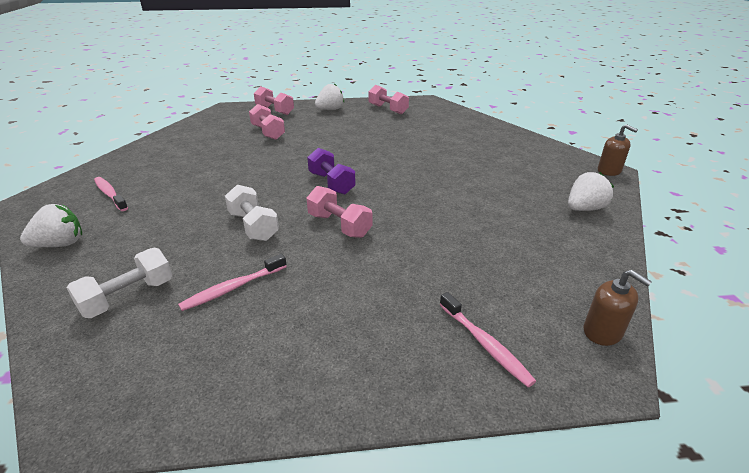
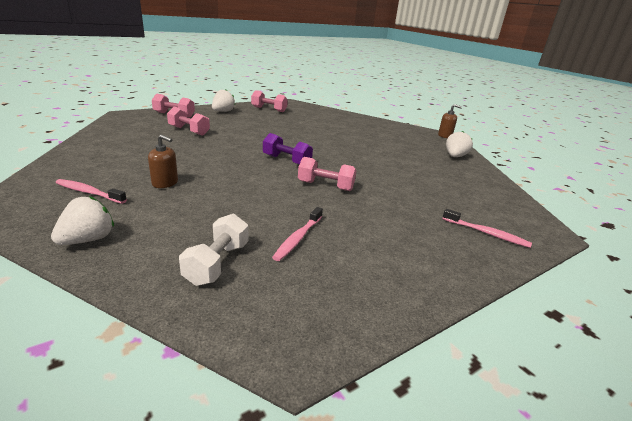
camera: 30 degrees left, 5 degrees down
white dumbbell [225,185,279,241] -> none
brown soap dispenser [584,270,652,346] -> brown soap dispenser moved to [148,135,178,188]

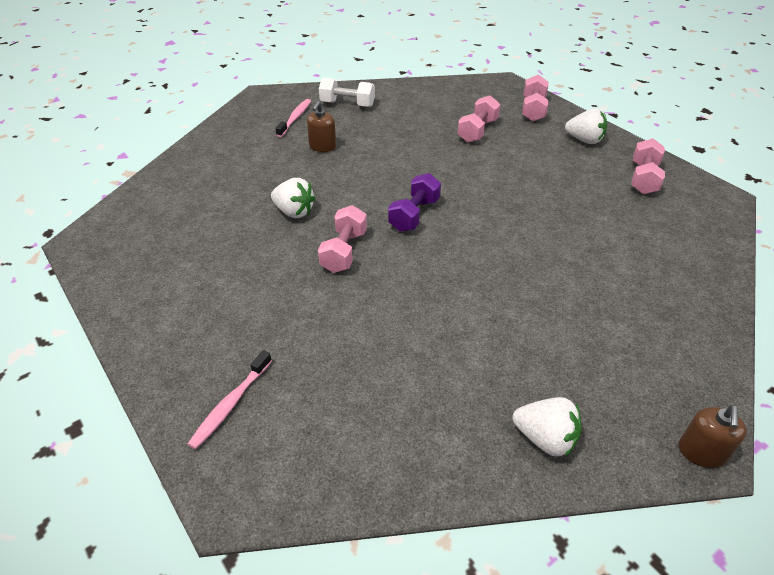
camera: 90 degrees right, 15 degrees up
white strawberry [51,196,114,245] -> white strawberry moved to [271,178,316,218]
white dumbbell [179,214,248,286] -> white dumbbell moved to [319,77,375,107]
pink toothbrush [272,207,323,261] -> none

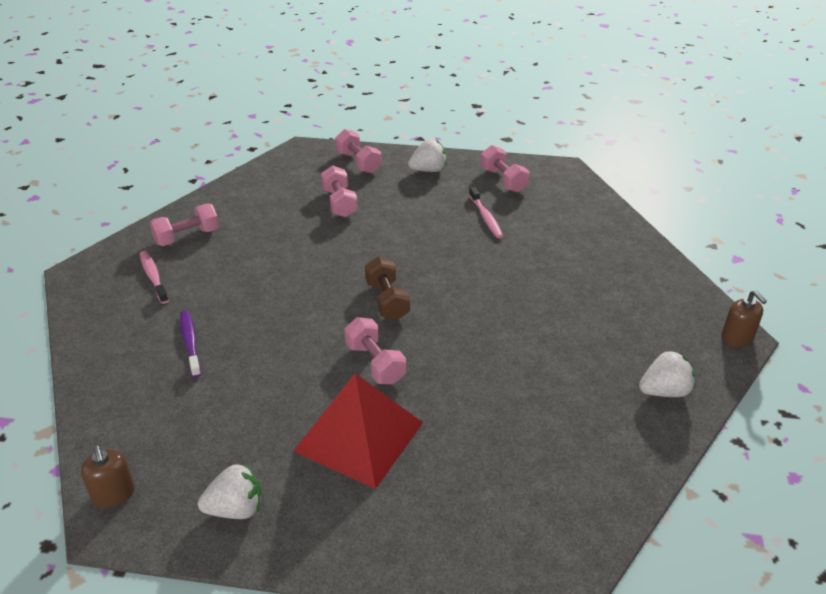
camera: 45 degrees left, 5 degrees down
pink toothbrush [188,350,272,449] -> pink toothbrush moved to [469,187,503,238]
white strawberry [271,178,316,218] -> white strawberry moved to [198,464,262,519]
brown soap dispenser [307,101,336,152] -> brown soap dispenser moved to [81,446,135,508]
white dumbbell [319,77,375,107] -> pink dumbbell [150,204,219,246]
purple dumbbell [388,173,441,232] -> brown dumbbell [365,256,410,320]
none -> purple toothbrush [180,311,201,378]
none -> red pyramid [293,373,423,489]

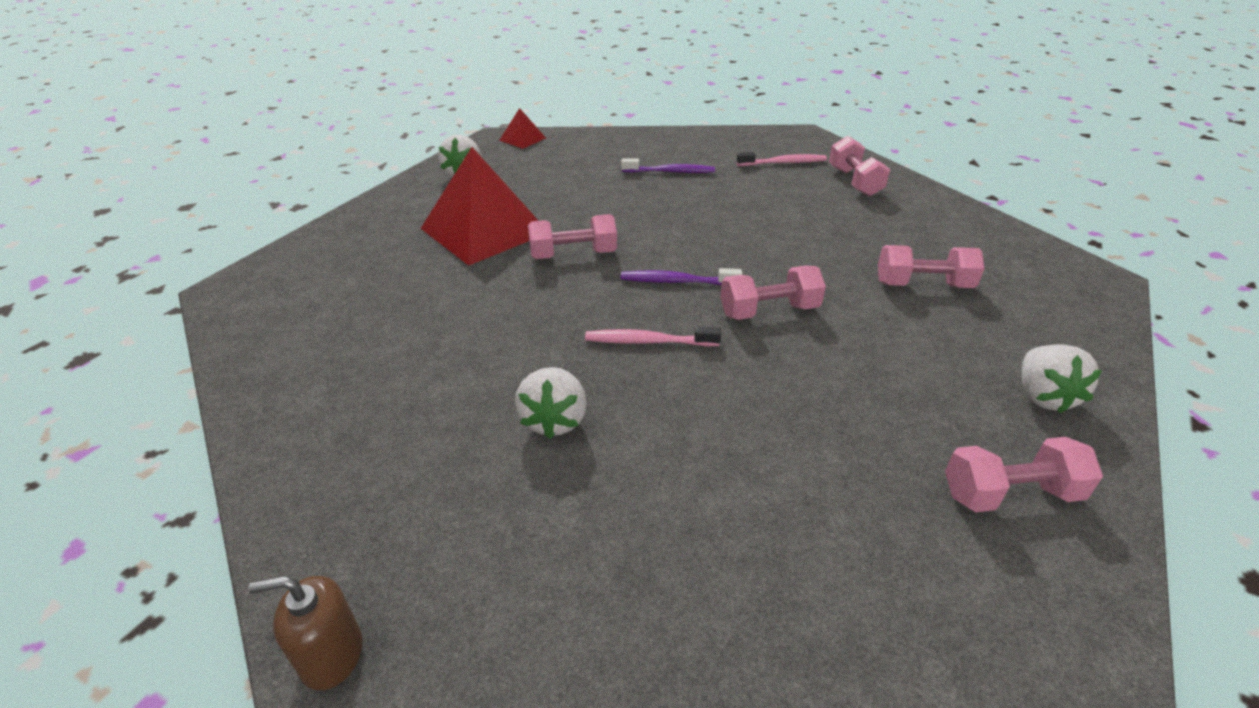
camera: 110 degrees right, 0 degrees up
brown soap dispenser [81,446,135,508] -> red pyramid [499,108,546,149]
pink dumbbell [335,129,381,174] -> pink dumbbell moved to [720,266,826,320]
brown dumbbell [365,256,410,320] -> purple toothbrush [621,268,742,285]
pink toothbrush [469,187,503,238] -> pink toothbrush moved to [585,326,721,346]
white strawberry [639,351,695,397] -> white strawberry moved to [515,367,587,439]

